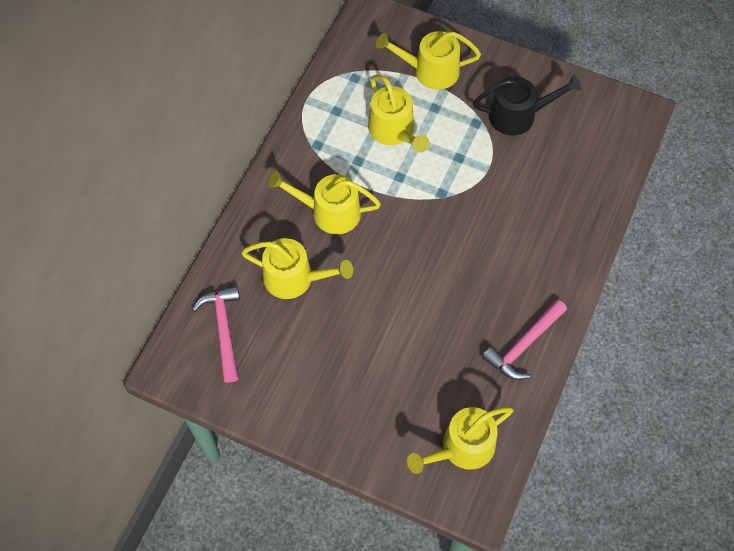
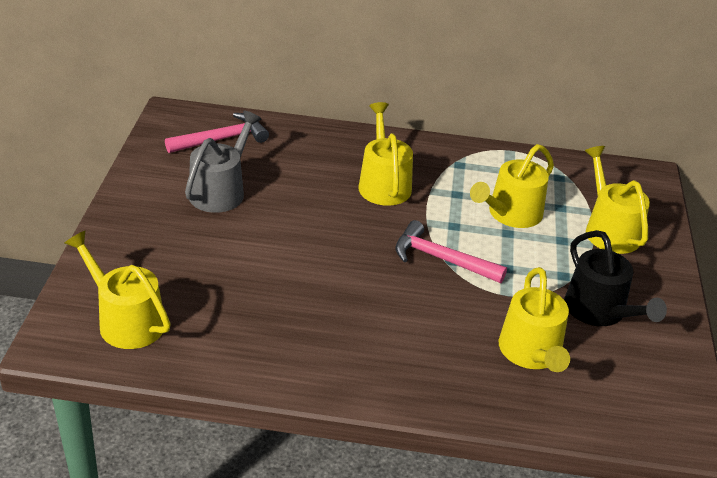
camera: 70 degrees right, 25 degrees down
yellow watering can [241,238,353,299] -> yellow watering can moved to [499,267,570,372]
pink hammer [482,299,567,380] -> pink hammer moved to [395,220,507,283]
none -> grey watering can [185,111,262,213]

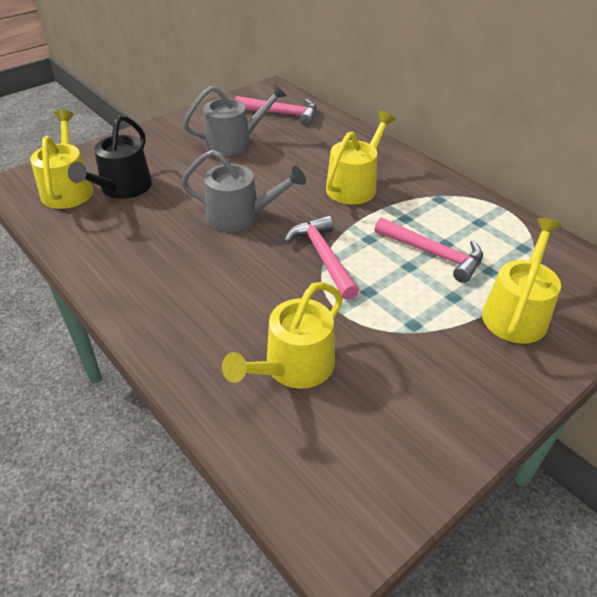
camera: 45 degrees right, 5 degrees up
yellow watering can [470,144,554,228] -> pink hammer [375,217,483,283]
black watering can [564,230,667,326] -> black watering can moved to [68,115,152,199]
none -> grey watering can [181,150,306,232]

